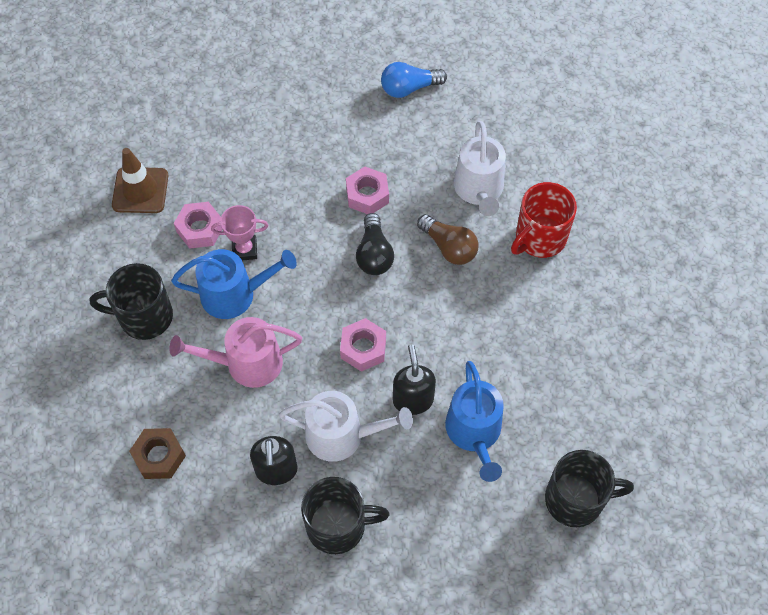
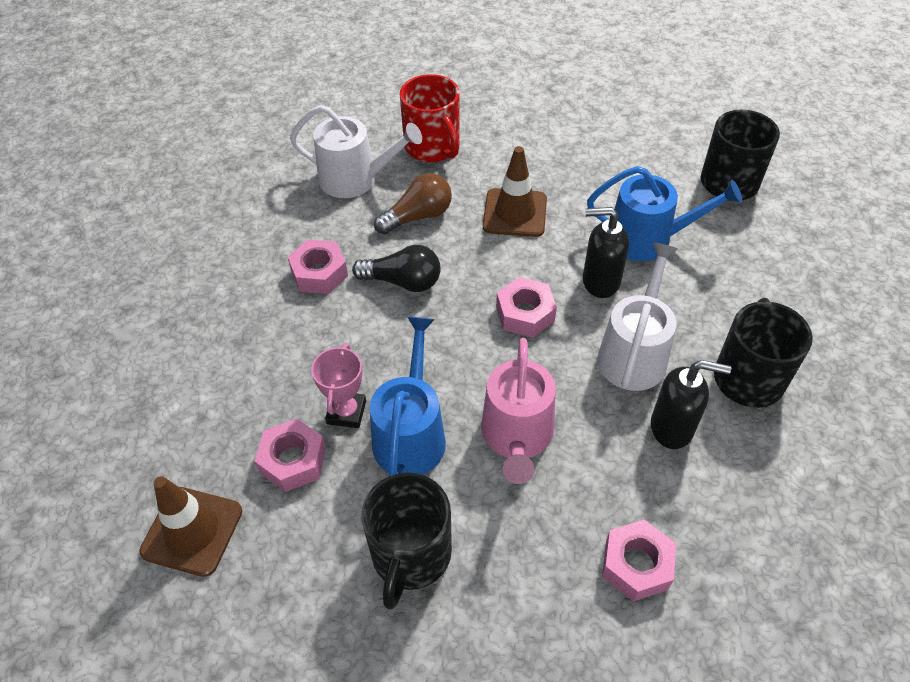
camera: 75 degrees left, 10 degrees down
brown nut [129,428,186,479] -> pink nut [602,520,676,602]
blue light bulb [381,62,447,98] -> none
none -> brown traffic cone [483,146,547,237]

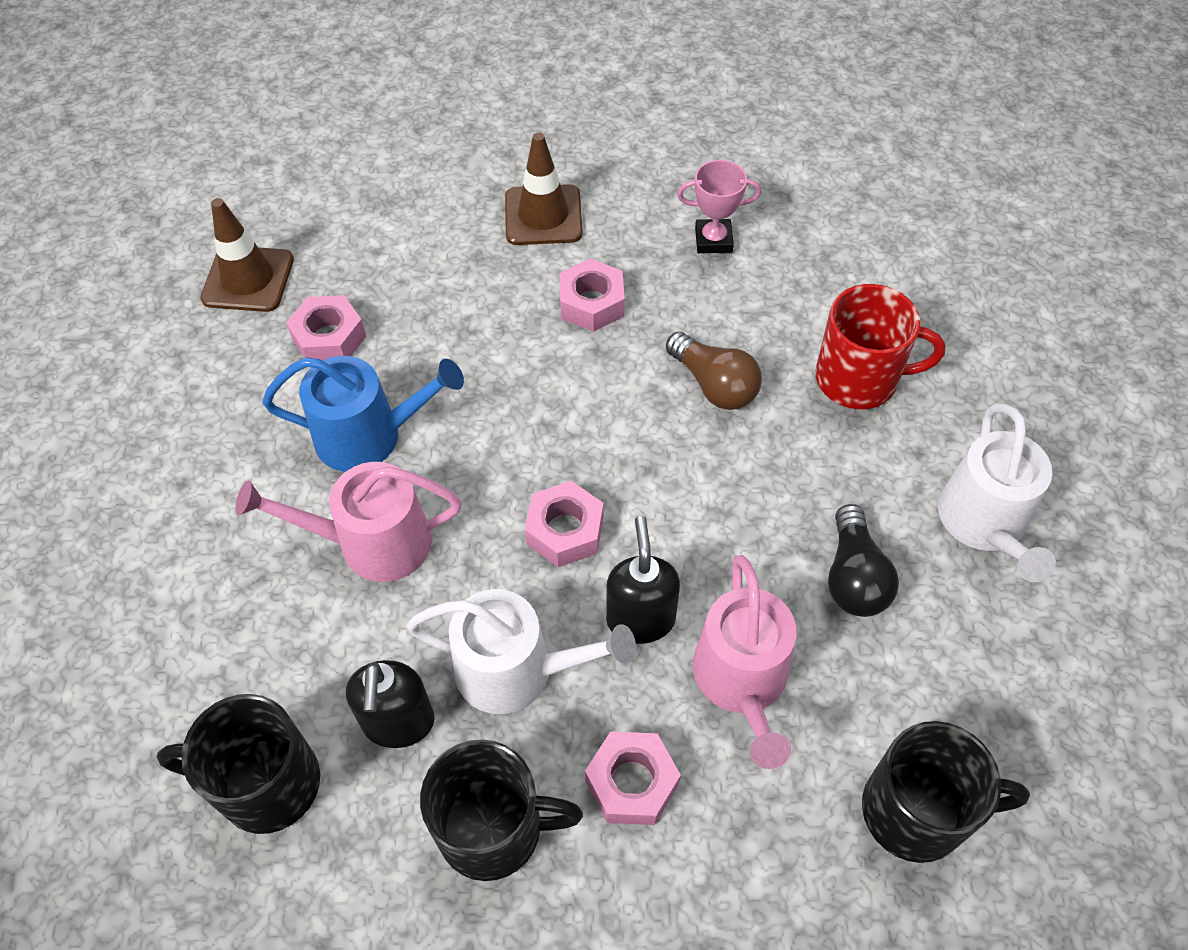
camera: 80 degrees right, 5 degrees up
white watering can [290,105,422,198] -> white watering can moved to [938,404,1056,582]
pink trophy [311,343,366,428] -> pink trophy moved to [677,160,761,253]
black light bulb [352,245,441,292] -> black light bulb moved to [828,504,899,617]
black mug [361,472,452,610] -> black mug moved to [157,694,320,834]
red mug [400,74,460,162] -> red mug turned 135 degrees counterclockwise [815,284,945,409]
brown traffic cone [483,146,547,237] -> brown traffic cone moved to [505,133,583,245]
blue watering can [587,166,742,261] -> pink watering can [693,555,797,769]
pink nut [602,520,676,602] -> pink nut moved to [585,731,681,825]

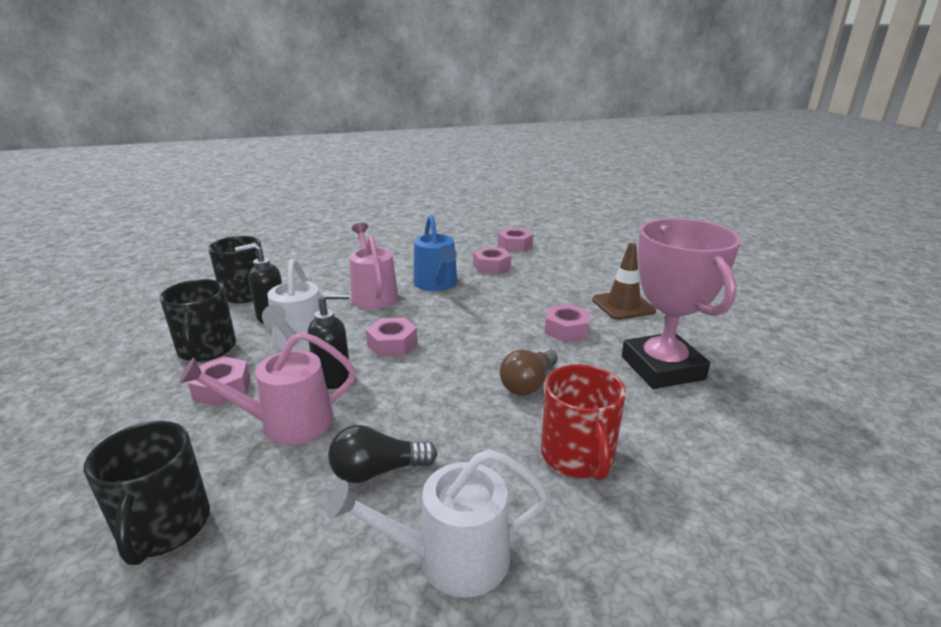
camera: 75 degrees right, 30 degrees down
brown traffic cone [200,198,294,312] -> pink nut [498,228,533,252]
pink trophy [677,160,761,253] -> pink trophy [622,218,741,389], size x2.21

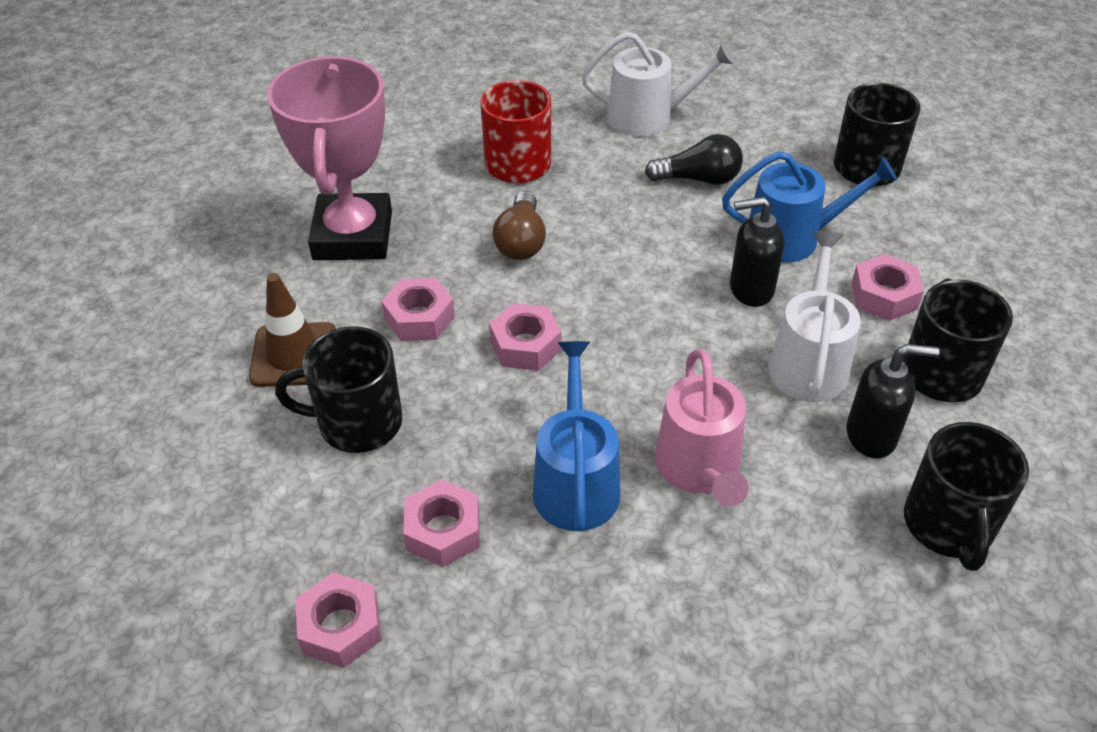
camera: 165 degrees left, 20 degrees up
pink watering can [179,332,356,445] -> blue watering can [722,151,897,263]
pink nut [366,318,418,357] -> pink nut moved to [489,303,561,371]
brown light bulb [500,348,558,396] -> brown light bulb turned 135 degrees clockwise [493,191,546,260]
none -> black mug [275,326,402,453]

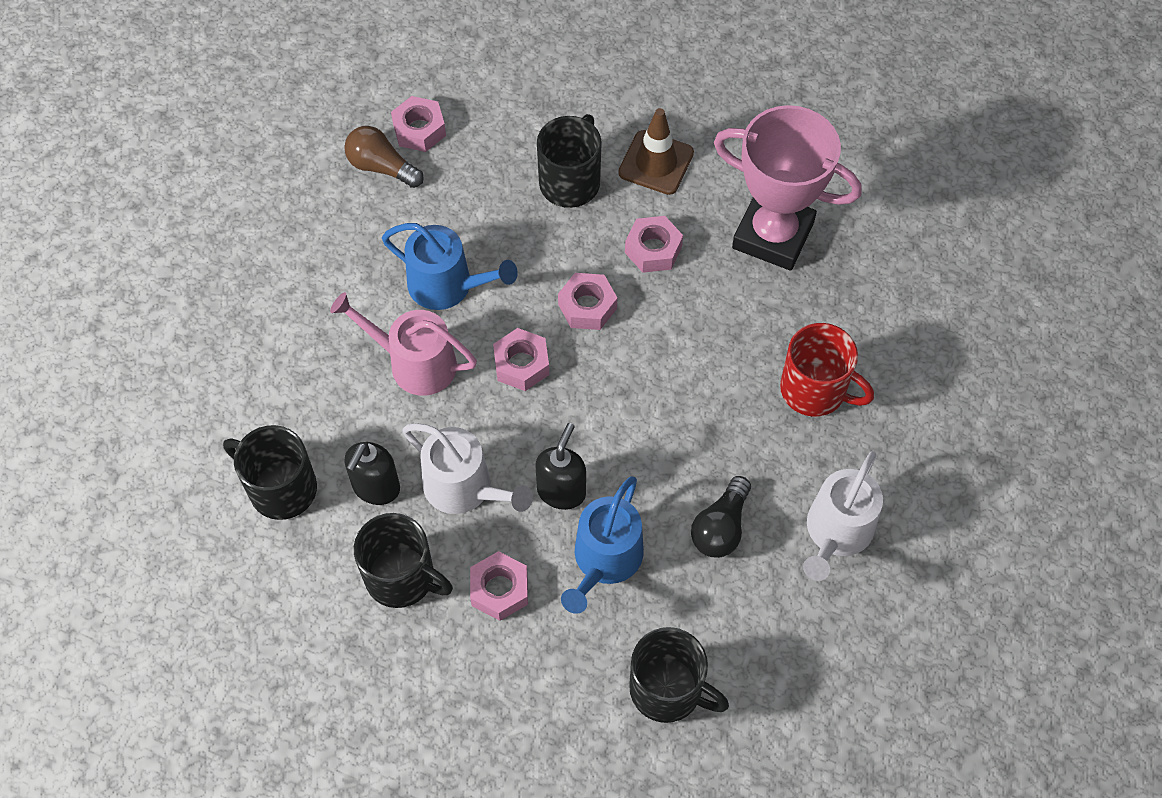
camera: 115 degrees right, 15 degrees up
pink nut [403,479,480,567] -> pink nut moved to [493,328,549,391]
brown light bulb [493,191,546,260] -> brown light bulb moved to [344,126,424,188]

